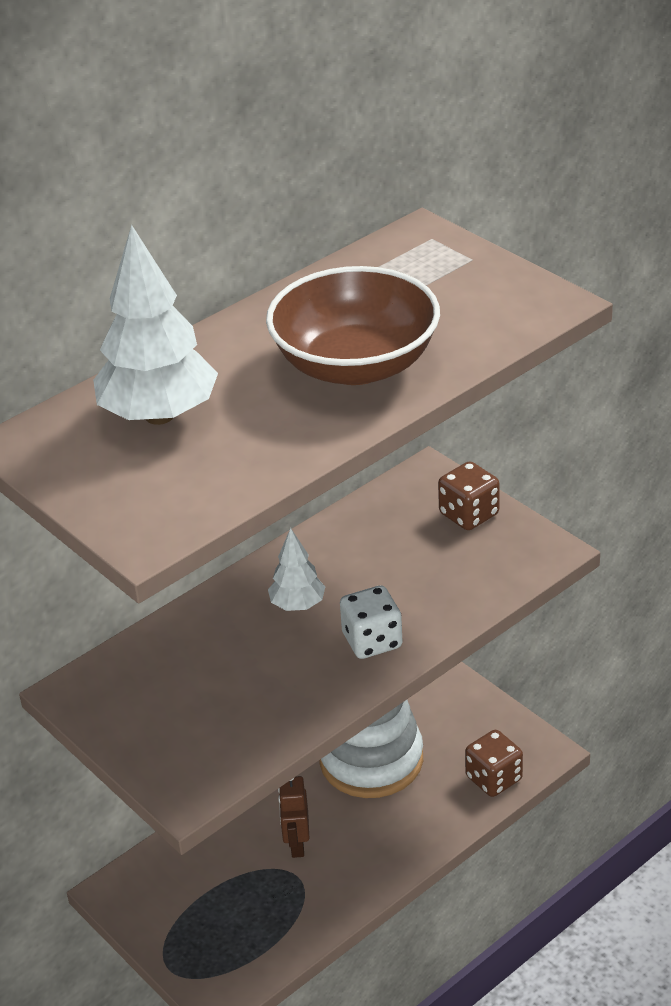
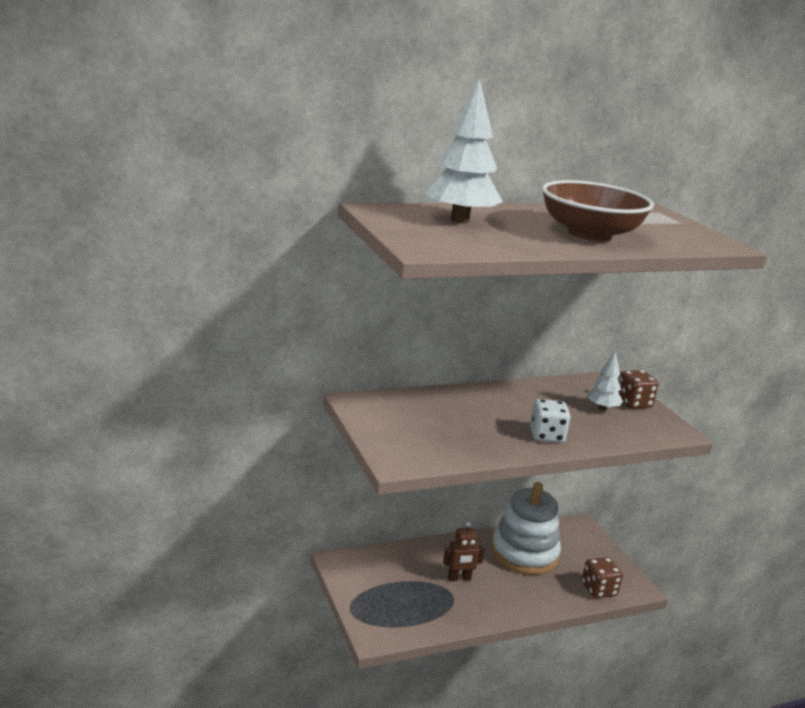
camera: 15 degrees right, 15 degrees down
white tree [268,528,325,611] -> white tree moved to [587,351,623,411]
brown robot [278,776,309,858] -> brown robot turned 120 degrees counterclockwise [443,522,485,581]

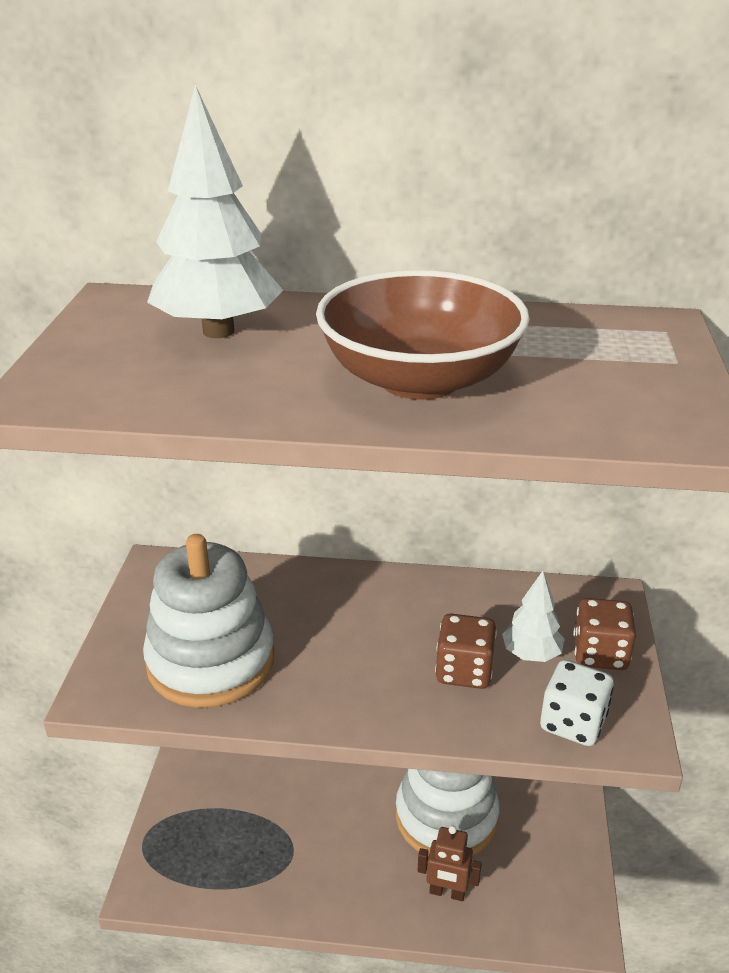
camera: 30 degrees right, 10 degrees up
brown robot [443,522,485,581] -> brown robot moved to [417,826,482,901]
white dice [530,399,571,443] -> white dice moved to [540,660,614,746]
brown dice [582,557,623,598] -> brown dice moved to [435,614,497,689]
none -> white stacking toy [143,534,274,708]

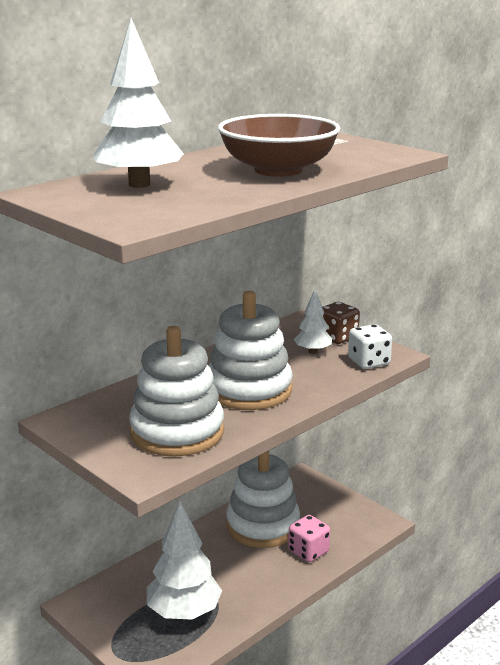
camera: 50 degrees left, 10 degrees down
brown robot [417,826,482,901] -> pink dice [288,515,330,562]
brown dice [435,614,497,689] -> none
none -> white tree [147,502,222,620]
none -> white stacking toy [209,291,293,410]

